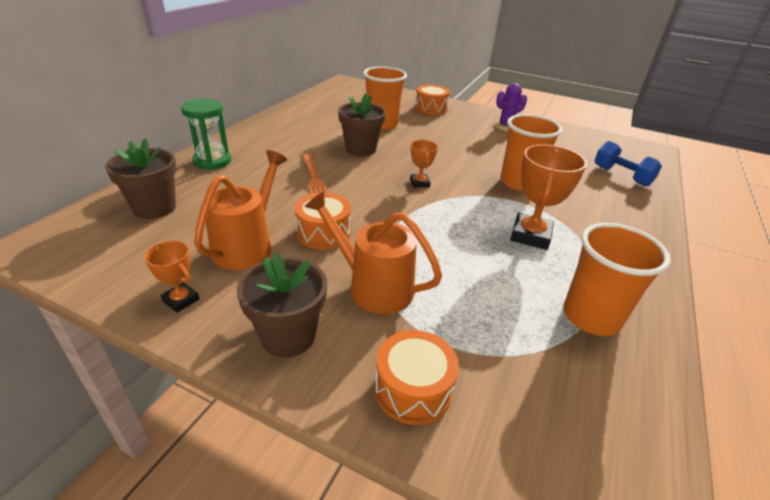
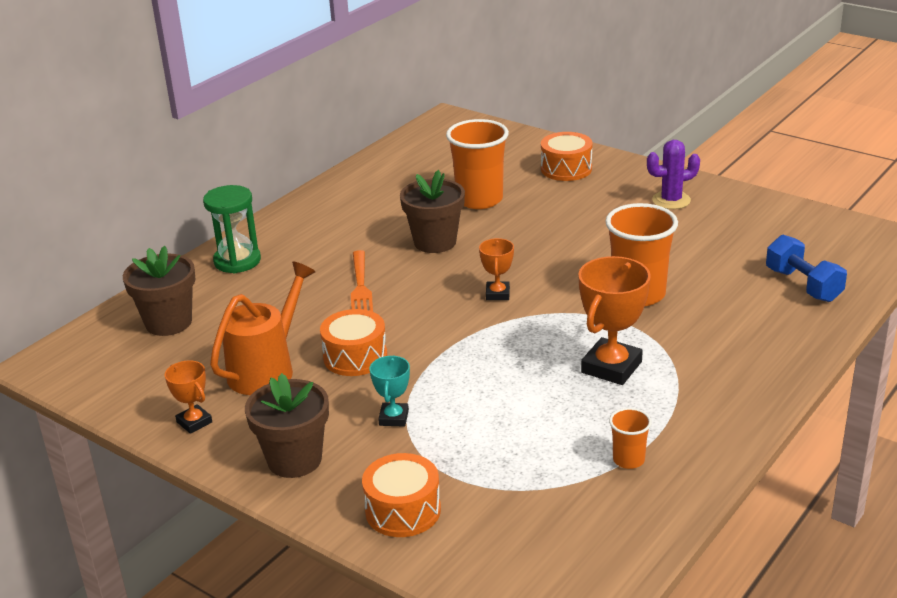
camera: 15 degrees right, 5 degrees down
orange watering can [304,191,442,314] -> turquoise trophy [369,355,410,427]
orange cup [563,223,671,336] -> orange cup [609,408,652,469], size x0.49

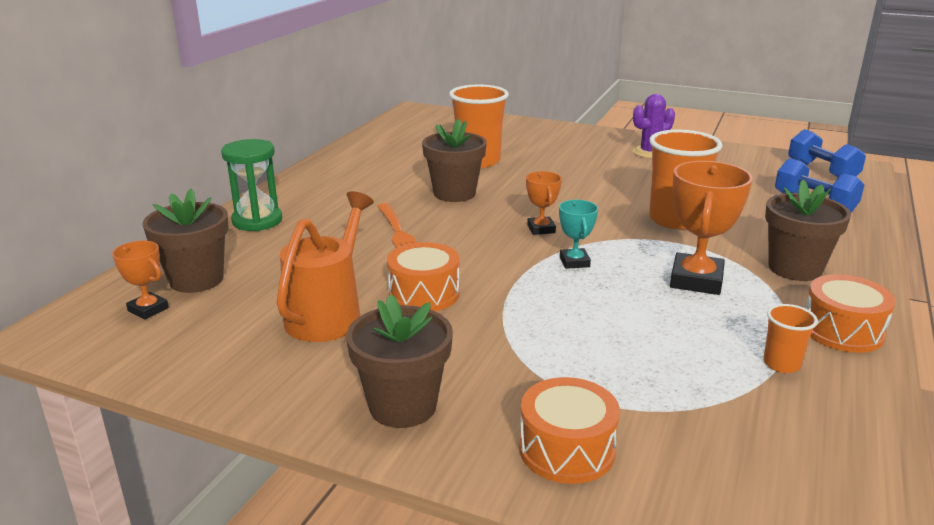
camera: 15 degrees left, 5 degrees down
orange trophy [165,360,212,434] -> orange trophy moved to [112,241,169,320]
turquoise trophy [369,355,410,427] -> turquoise trophy moved to [559,200,598,269]
orange drum [541,132,593,181] -> orange drum moved to [806,274,896,353]
none -> brown flower pot [765,180,851,281]
none -> blue dumbbell [788,129,866,177]

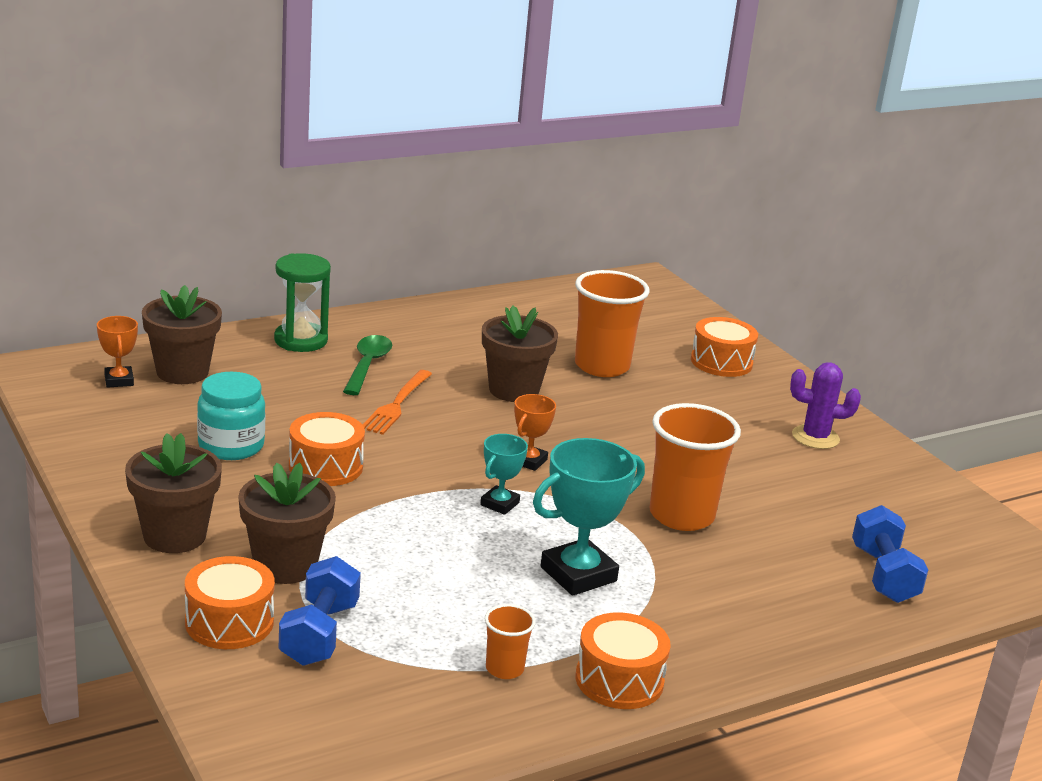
camera: 35 degrees right, 0 degrees up
orange watering can [277,191,374,342] -> turquoise jar [197,372,265,460]
orange trophy [670,161,753,295] -> turquoise trophy [533,438,645,596]
brown flower pot [765,180,851,281] -> brown flower pot moved to [238,463,336,584]
blue dumbbell [788,129,866,177] -> blue dumbbell moved to [279,556,361,666]
none -> green spoon [343,335,392,395]
none -> orange drum [691,317,758,377]

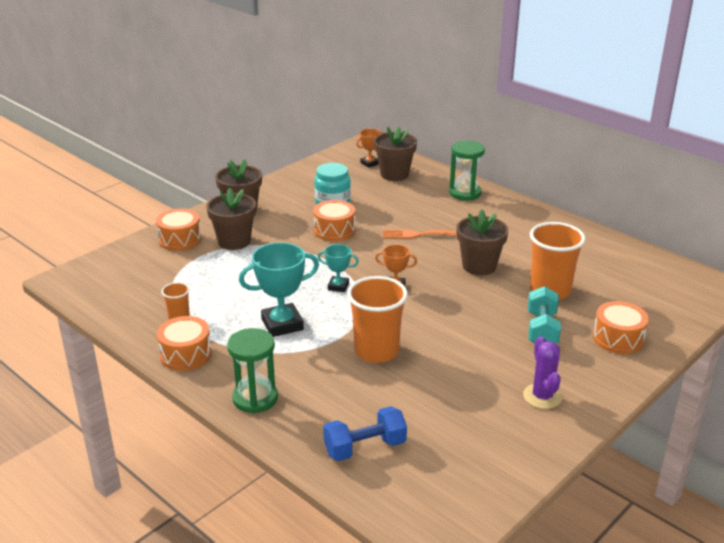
camera: 75 degrees right, 5 degrees up
blue dumbbell [279,556,361,666] -> none
green spoon [343,335,392,395] -> none
turquoise trophy [533,438,645,596] -> turquoise trophy turned 60 degrees counterclockwise [239,242,319,337]
none -> green hourglass [227,328,278,414]
none -> turquoise dumbbell [528,286,561,344]

